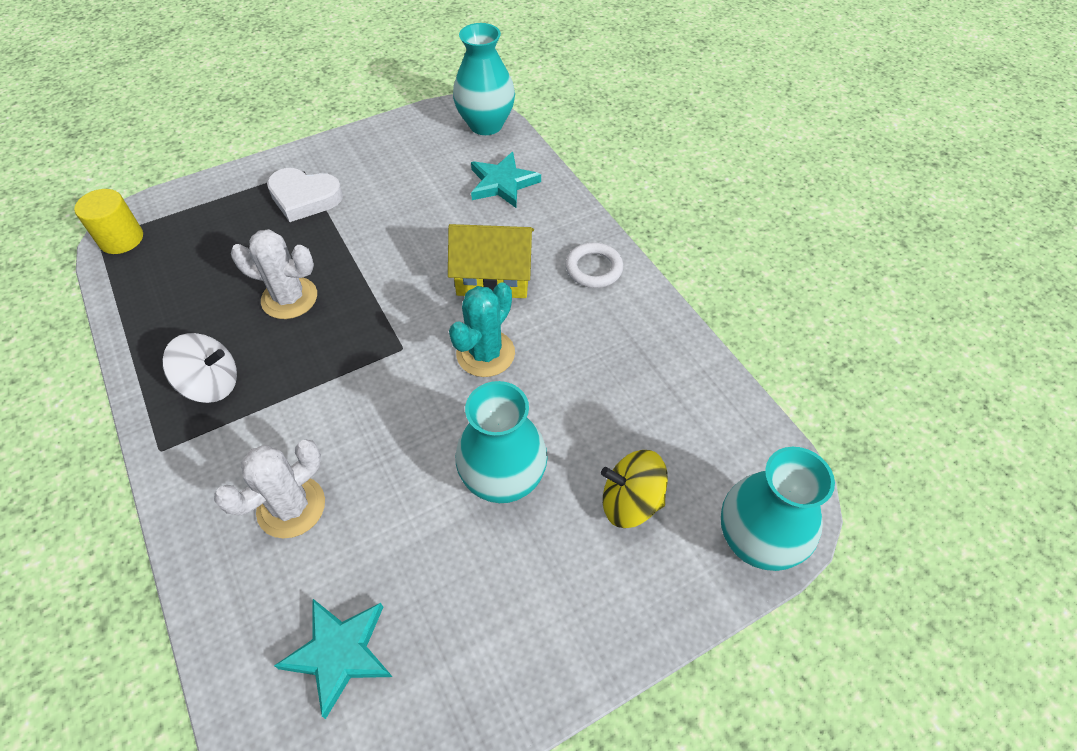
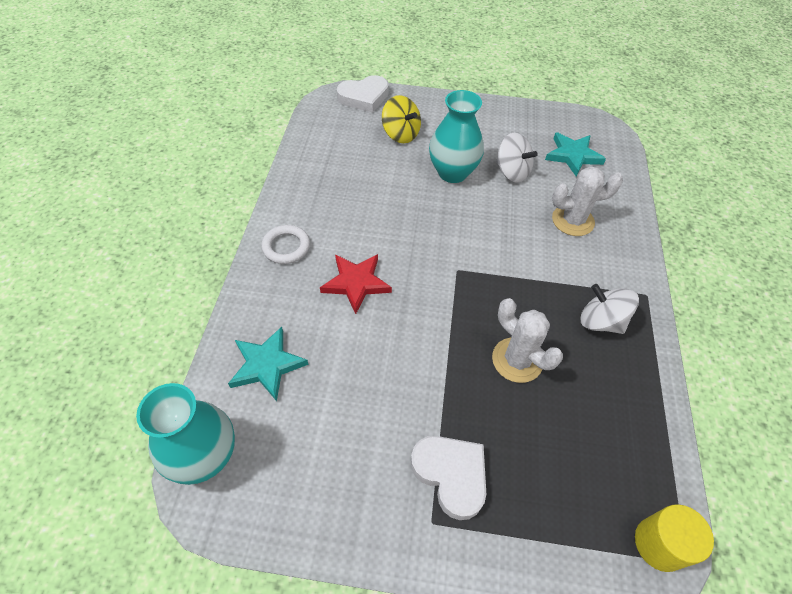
camera: 145 degrees left, 0 degrees up
yellow house [448,224,534,298] -> red star [320,254,392,314]
turquoise cactus [449,283,515,377] -> none
turquoise vase [721,447,835,571] -> white heart [337,75,389,113]
none -> white spinning top [496,133,538,183]

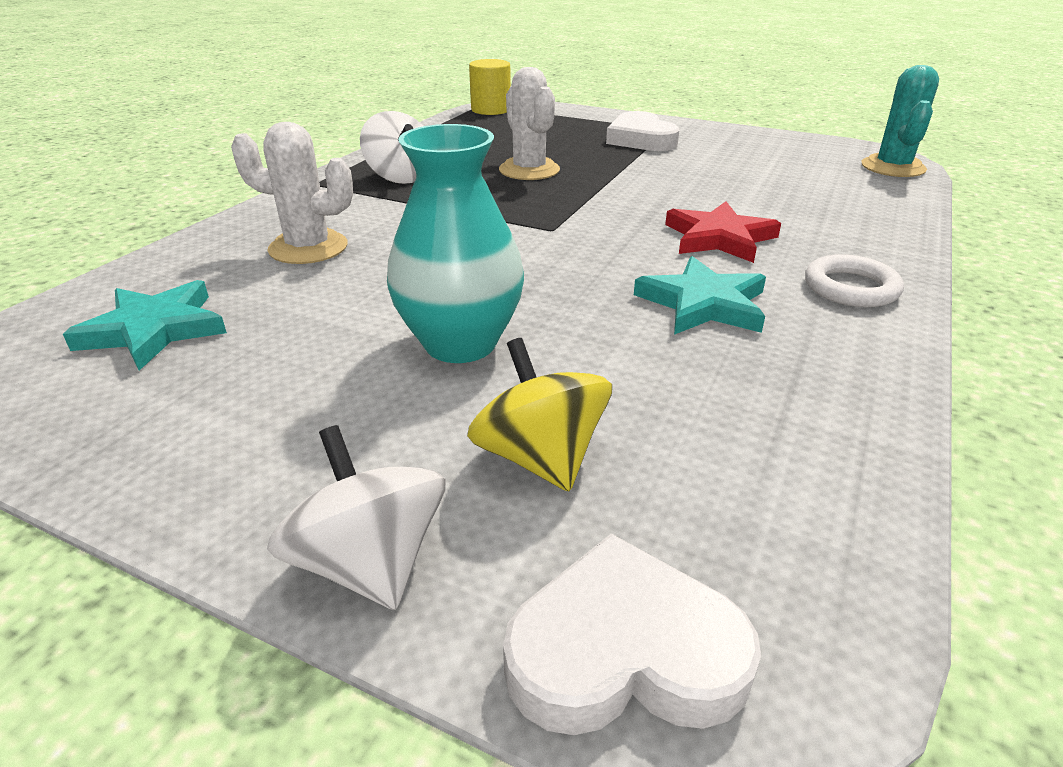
camera: 160 degrees left, 20 degrees down
turquoise vase [136,383,235,485] -> turquoise cactus [862,65,939,177]
turquoise star [228,327,309,401] -> turquoise star moved to [634,256,766,335]
white spinning top [496,133,538,183] -> white spinning top moved to [267,425,446,610]

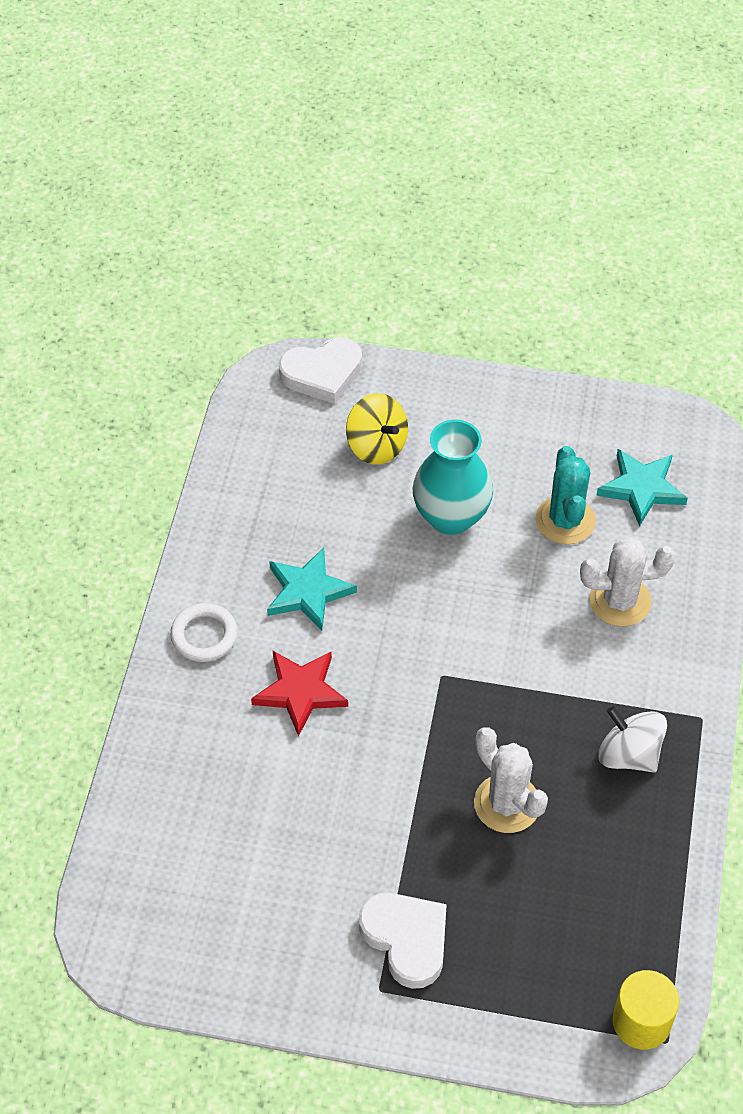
camera: 165 degrees right, 20 degrees up
white spinning top [267,425,446,610] -> none
turquoise cactus [862,65,939,177] -> turquoise cactus moved to [536,446,596,544]

